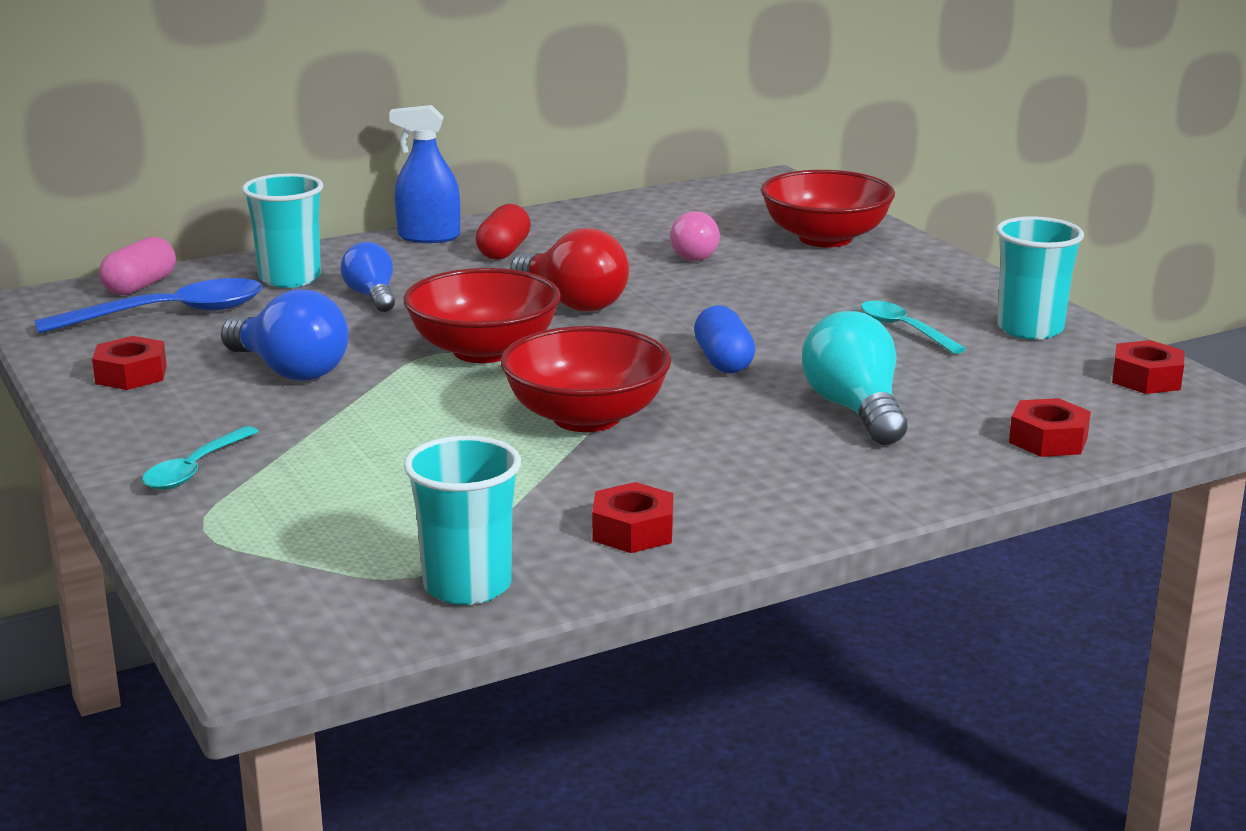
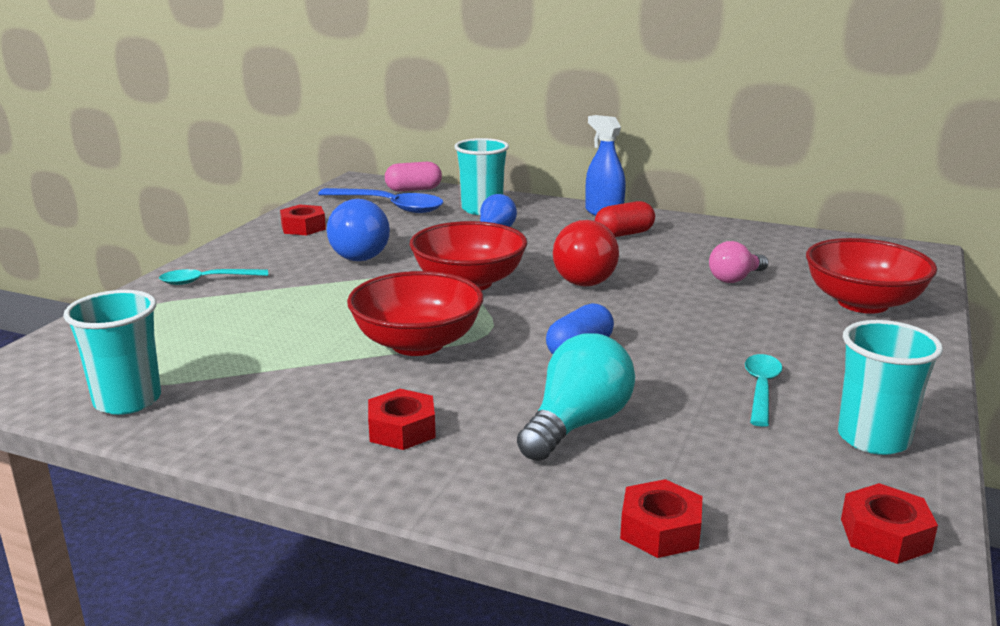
camera: 50 degrees right, 0 degrees up
red nut [592,482,673,553] -> red nut moved to [368,389,436,450]

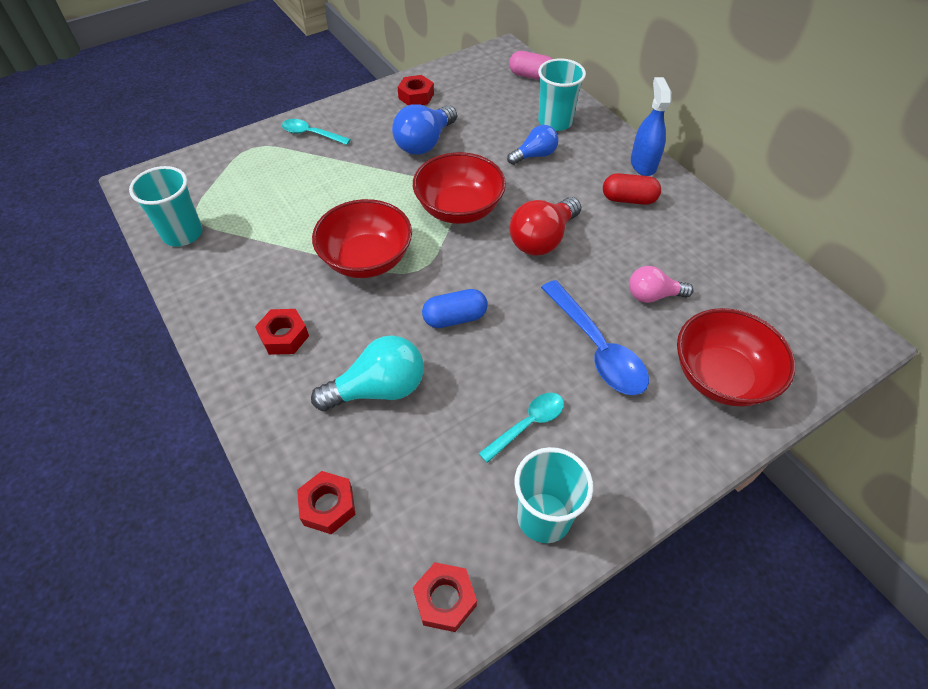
camera: 35 degrees right, 30 degrees up
blue spoon [318,188,444,213] -> blue spoon moved to [541,280,649,395]

